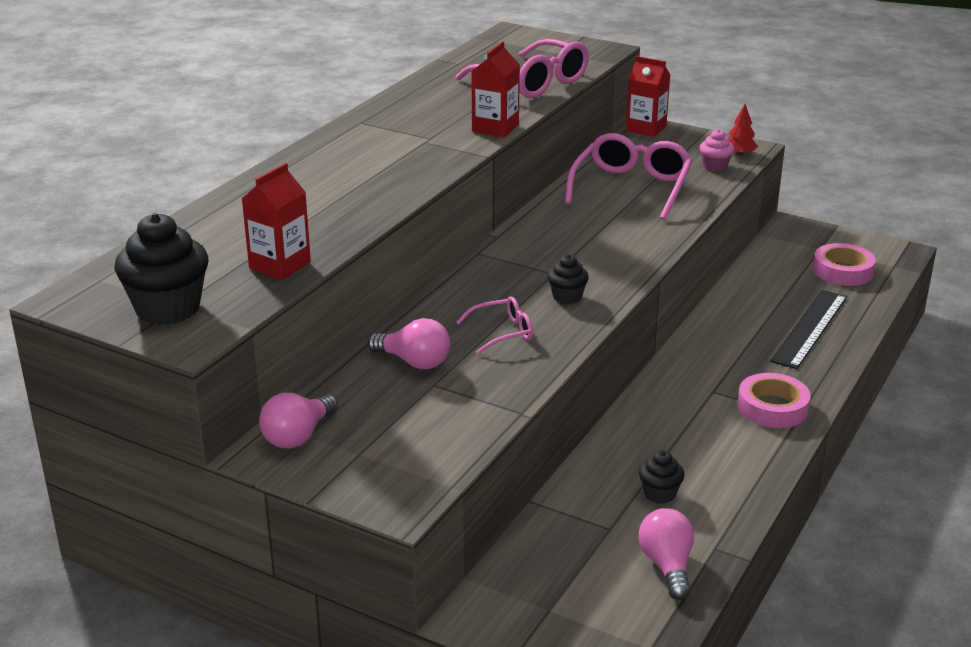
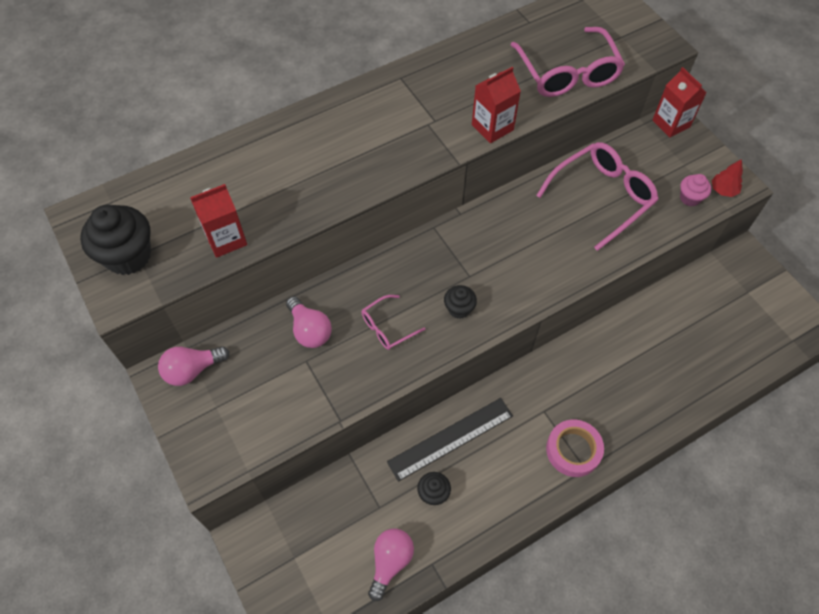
camera: 30 degrees right, 30 degrees up
pink glasses [456,296,533,354] -> pink glasses turned 135 degrees clockwise [362,295,425,350]
black ruler [770,290,847,369] -> black ruler moved to [387,398,513,482]
pink tape [813,243,876,286] -> none

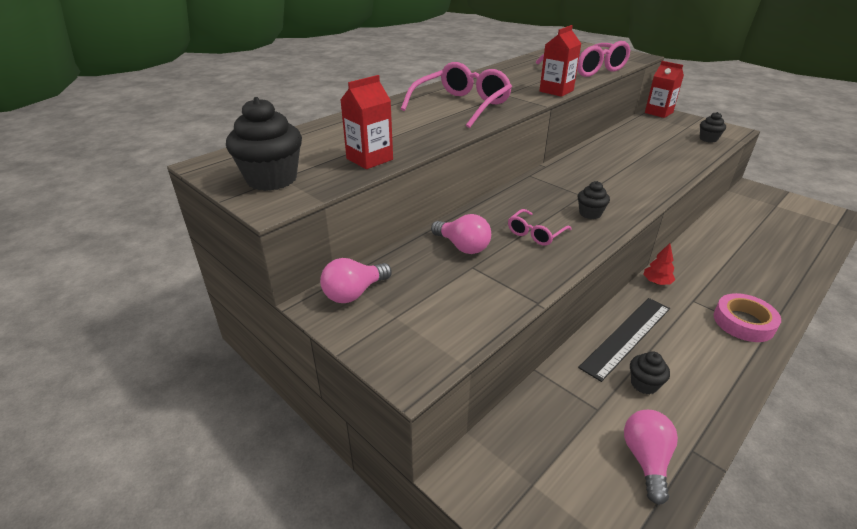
camera: 15 degrees left, 25 degrees down
pink glasses [536,142,659,251] -> pink glasses moved to [401,62,512,128]
pink cupcake [680,174,711,206] -> black cupcake [700,112,726,143]
red tree [711,159,743,197] -> red tree moved to [643,243,675,285]

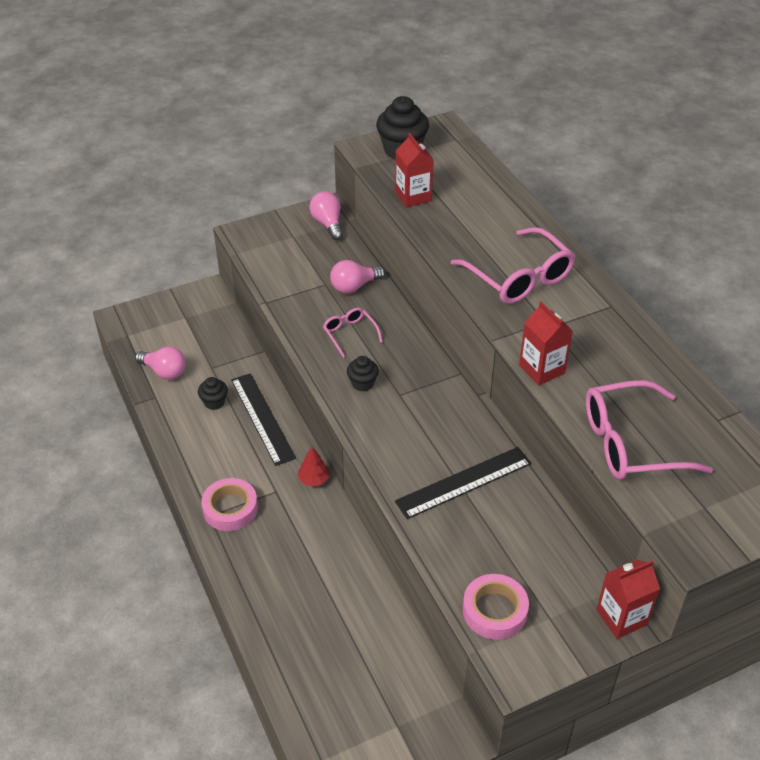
camera: 110 degrees right, 10 degrees up
black cupcake [700,112,726,143] -> pink tape [463,574,529,640]
none -> black ruler [395,447,531,519]

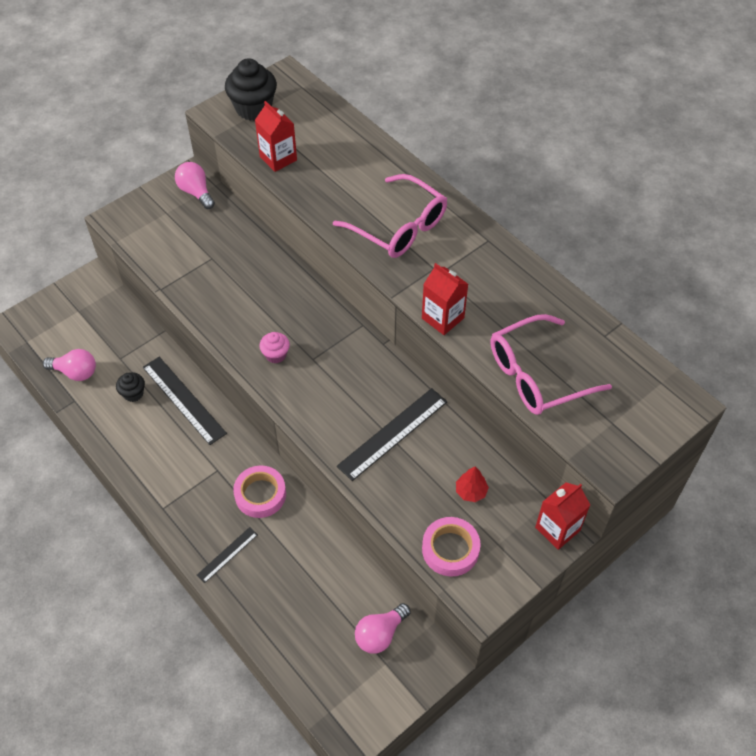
camera: 15 degrees left, 10 degrees up
pink tape [201,478,258,531] -> pink tape moved to [233,466,286,518]
red tree [297,447,329,486] -> red tree moved to [456,466,489,502]
pink glasses [323,308,383,358] -> none
pink light bulb [330,260,385,294] -> pink light bulb moved to [355,603,411,654]
black cupcake [347,356,379,392] -> pink cupcake [259,332,290,363]
none -> black ruler [197,527,258,583]

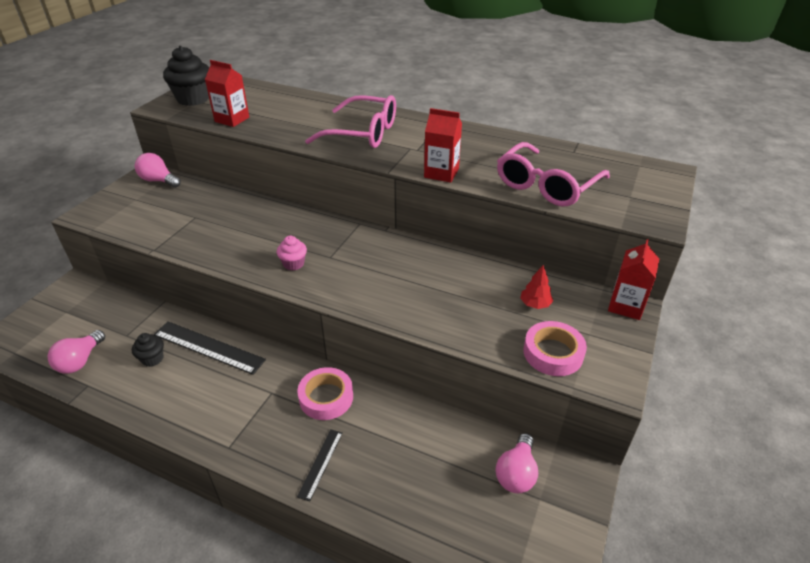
camera: 25 degrees left, 15 degrees down
pink light bulb [43,349,96,381] -> pink light bulb turned 120 degrees clockwise [47,330,105,374]
black ruler [337,388,447,481] -> none

